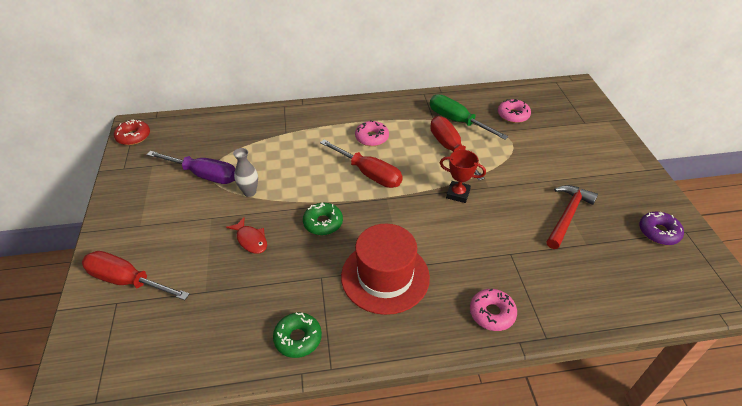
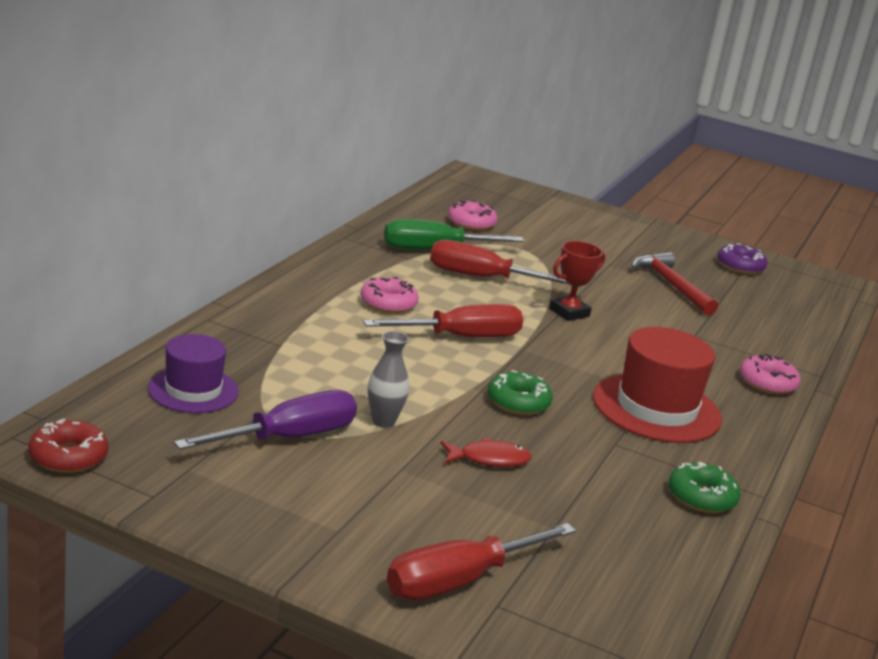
camera: 60 degrees left, 20 degrees down
none -> purple hat [148,334,239,413]

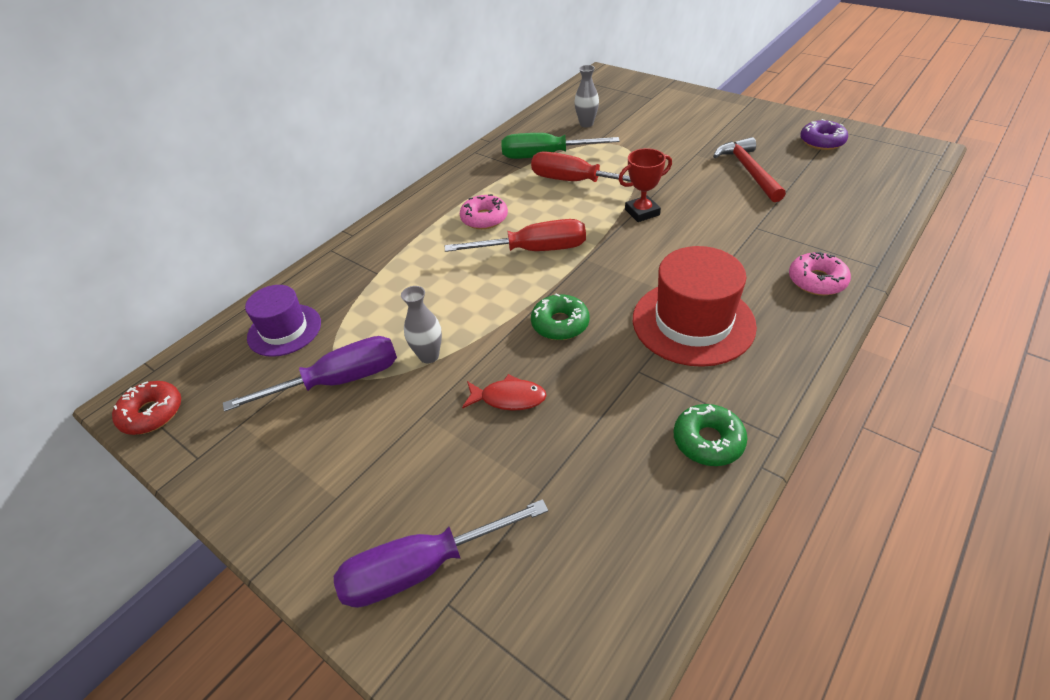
camera: 20 degrees right, 20 degrees up
red screwdriver [387,523,576,600] -> purple screwdriver [334,499,548,608]
pink donut [448,200,497,230] -> grey vase [574,65,599,128]

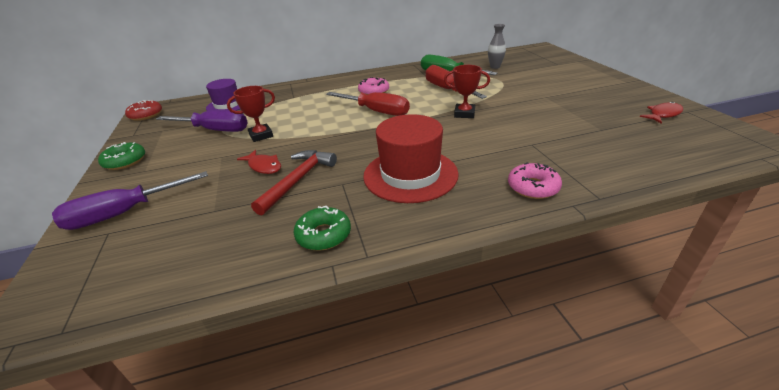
camera: 35 degrees right, 10 degrees down
purple screwdriver [334,499,548,608] -> purple screwdriver turned 45 degrees counterclockwise [52,171,208,230]
grey vase [401,286,442,363] -> red trophy [227,86,275,142]
green donut [531,294,589,340] -> green donut moved to [98,142,145,170]
red hammer [713,137,786,202] -> red hammer moved to [251,150,337,215]
purple donut [800,119,848,150] -> red fish [640,102,683,124]

